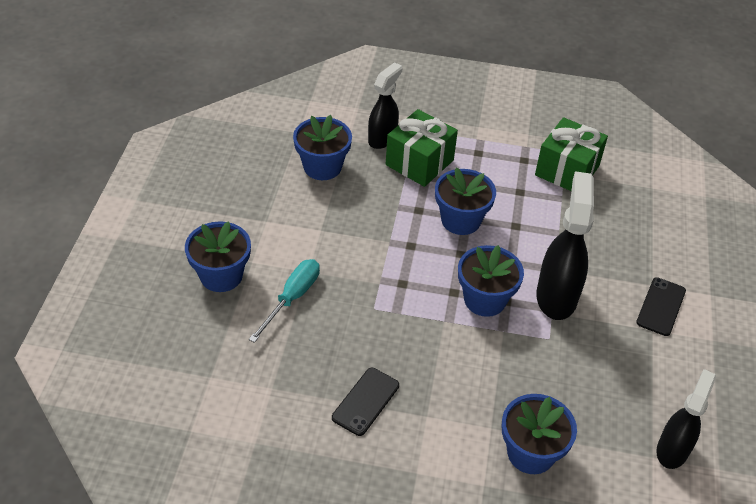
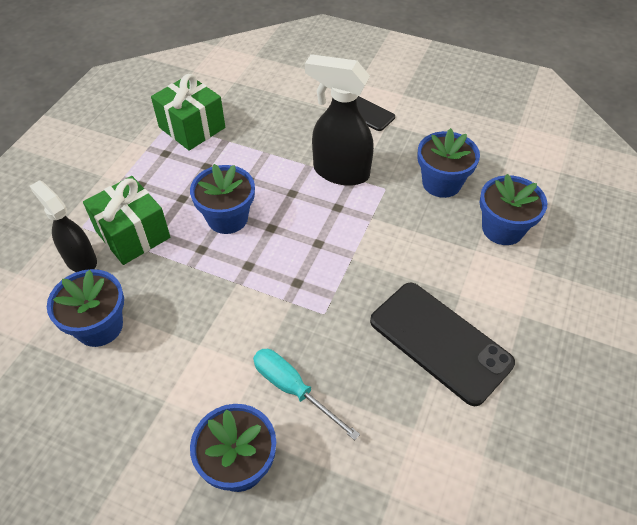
camera: 75 degrees left, 5 degrees up
black phone [332,368,399,436] -> black phone [370,283,515,406], size x1.82
blue flower pot [458,245,524,317] -> blue flower pot moved to [417,128,480,198]
black spray bottle [656,369,716,469] -> none

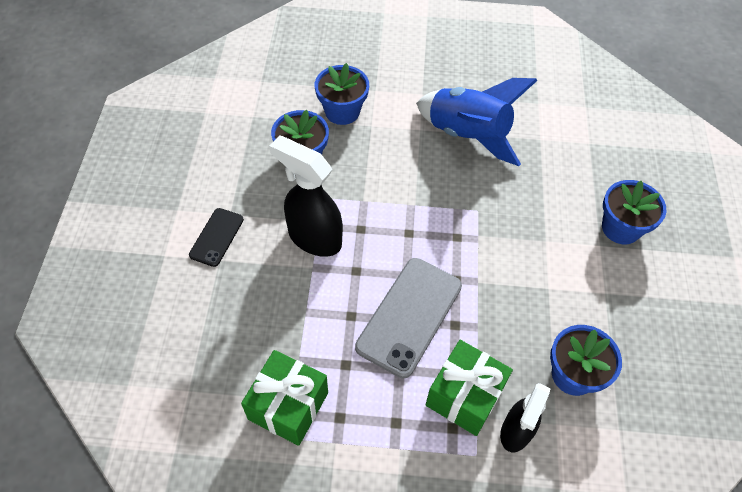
camera: 110 degrees left, 5 degrees up
blue flower pot [190,164,255,234] -> grey phone [355,258,462,378]
turquoise screwdriver [253,349,360,440] -> none
black spray bottle [305,54,374,186] -> black spray bottle turned 120 degrees clockwise [269,135,343,257]
black phone [370,283,515,406] -> blue rocket [416,78,537,166]

